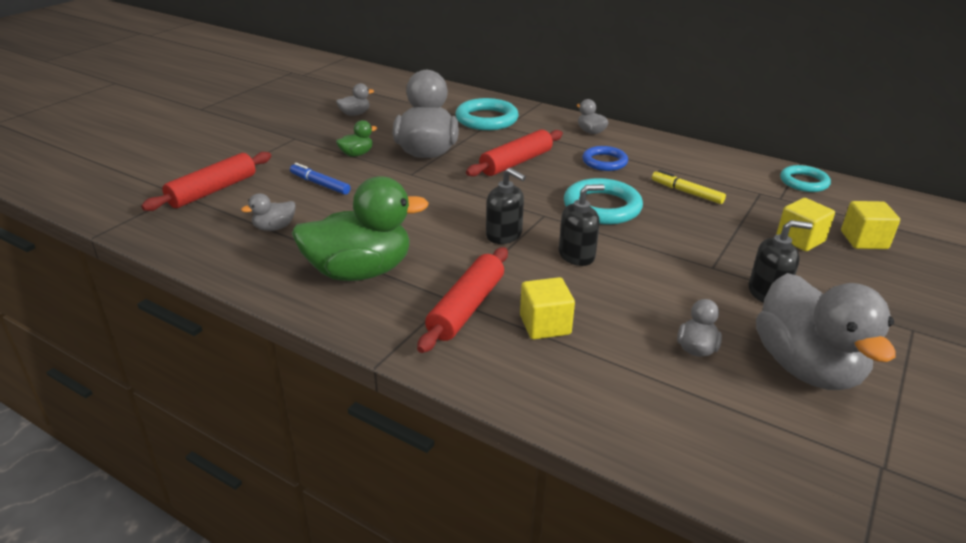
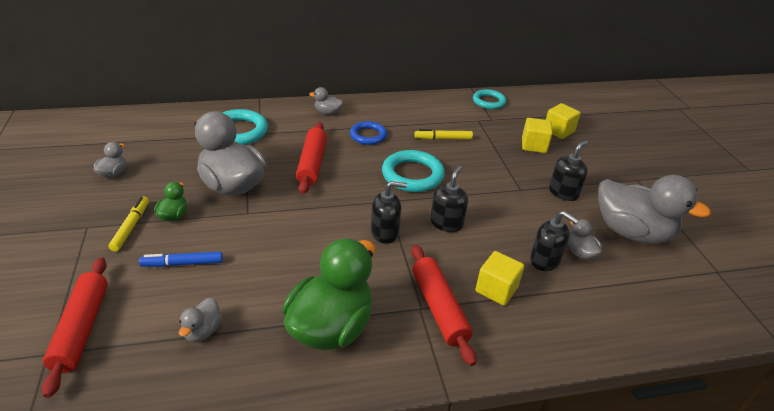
camera: 45 degrees left, 5 degrees up
none -> yellow marker [109,197,149,252]
none -> black soap dispenser [530,211,579,271]

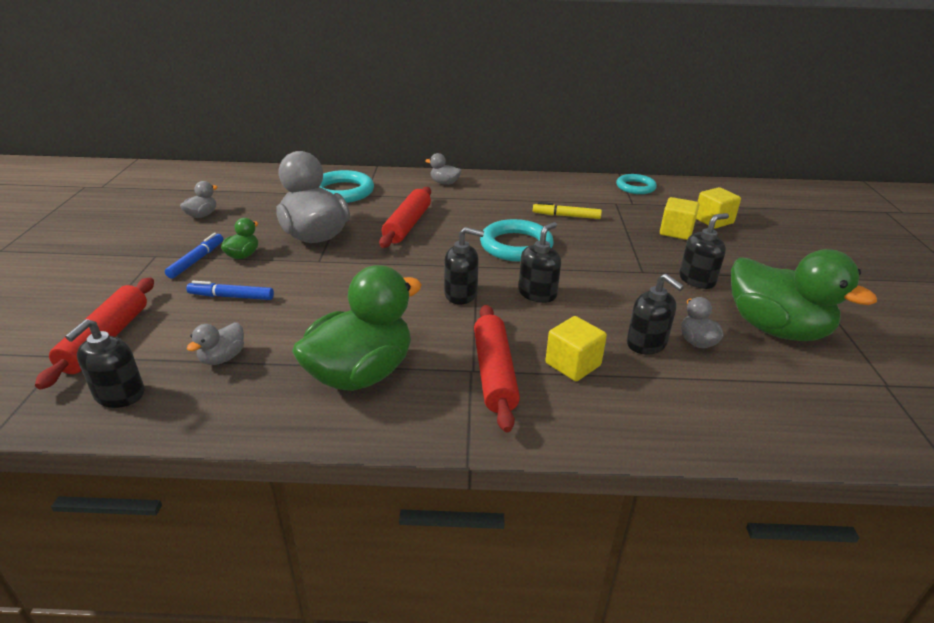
camera: 15 degrees right, 5 degrees down
yellow marker [109,197,149,252] -> blue marker [165,233,223,279]
blue ring [350,121,387,145] -> none
grey duck [598,175,711,244] -> green duck [731,249,877,341]
none -> black soap dispenser [65,319,145,408]

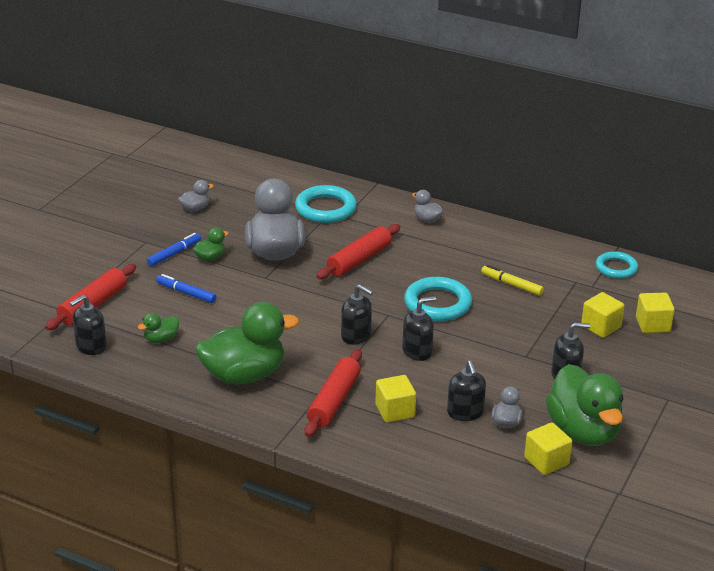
camera: 25 degrees right, 0 degrees up
grey duck [186,322,244,365] -> green duck [138,313,179,343]
none -> yellow cube [524,422,572,475]

